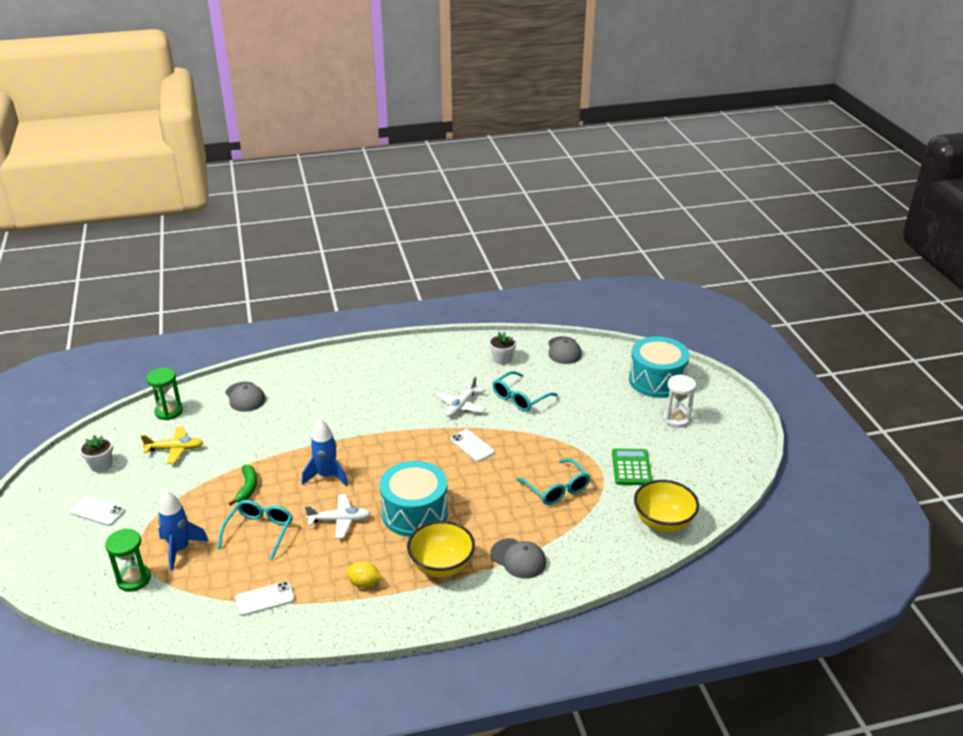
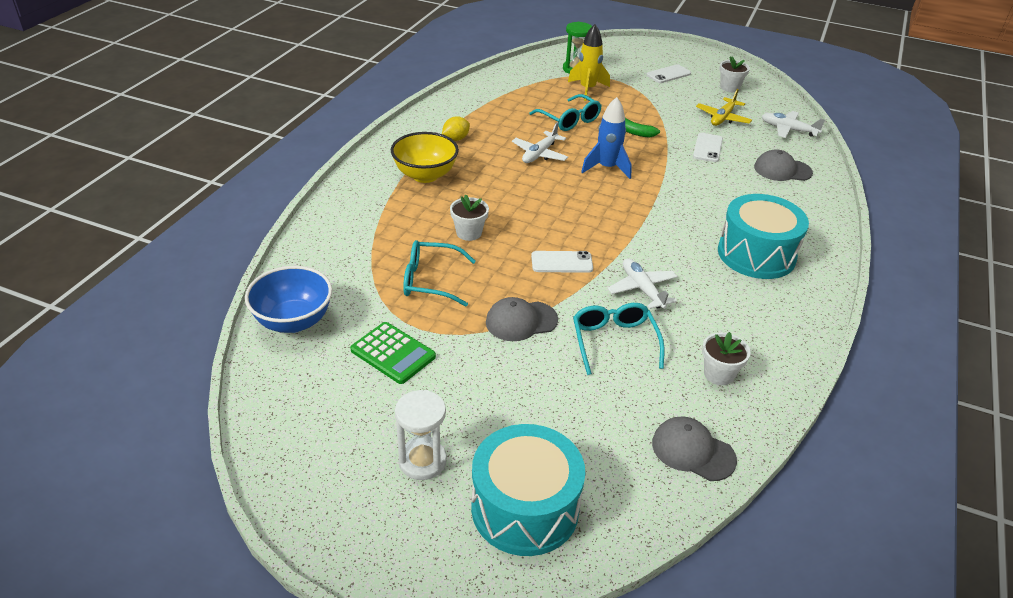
camera: 125 degrees right, 5 degrees up
green hourglass [147,368,183,420] -> white plane [762,111,825,138]
blue rocket [158,491,209,571] -> yellow rocket [568,24,610,101]
white phone [235,581,295,616] -> white phone moved to [693,133,723,162]
turquoise drum [380,461,448,537] -> turquoise drum moved to [718,194,809,279]
grey cap [490,538,546,579] -> grey cap moved to [486,297,558,341]
yellow bowl [634,480,699,532] -> blue bowl [245,266,332,333]
none -> white flower pot [450,194,489,241]

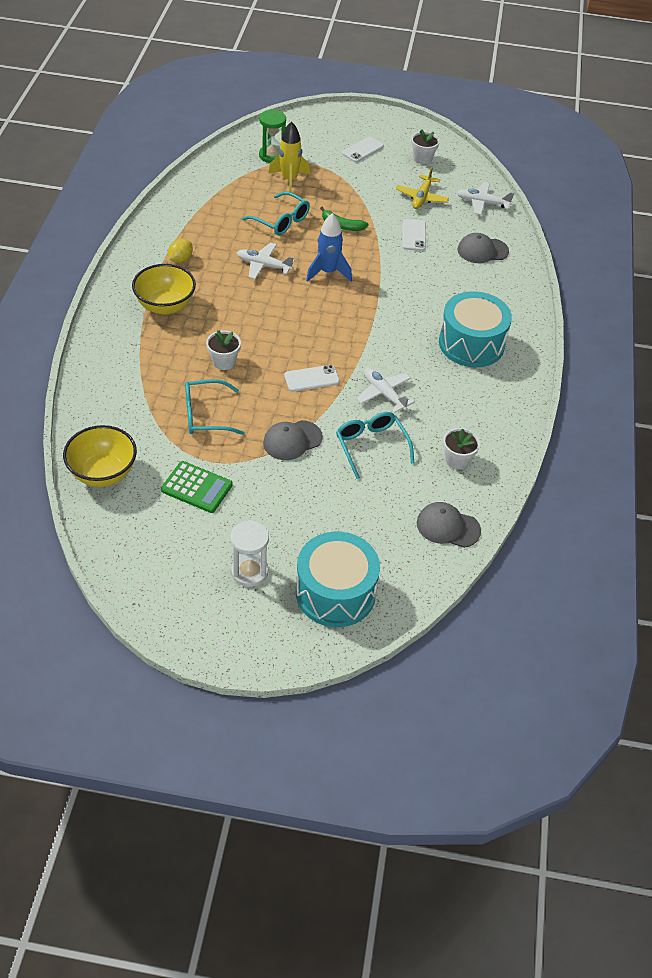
camera: 15 degrees left, 10 degrees up
blue bowl [245,266,332,333] -> yellow bowl [63,425,137,487]
white plane [512,122,568,163] -> white plane turned 90 degrees clockwise [237,243,295,279]

